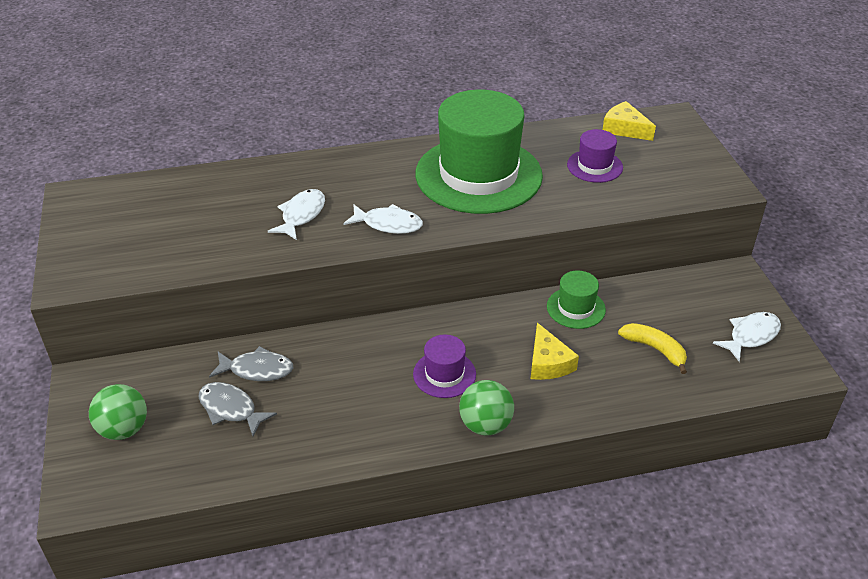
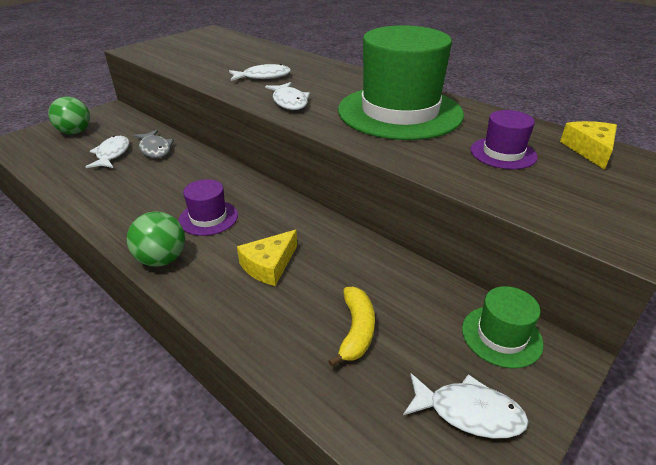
camera: 55 degrees right, 5 degrees down
grey fish [198,382,277,436] -> white fish [86,136,129,168]
green hat [547,271,606,329] -> green hat moved to [462,286,544,368]

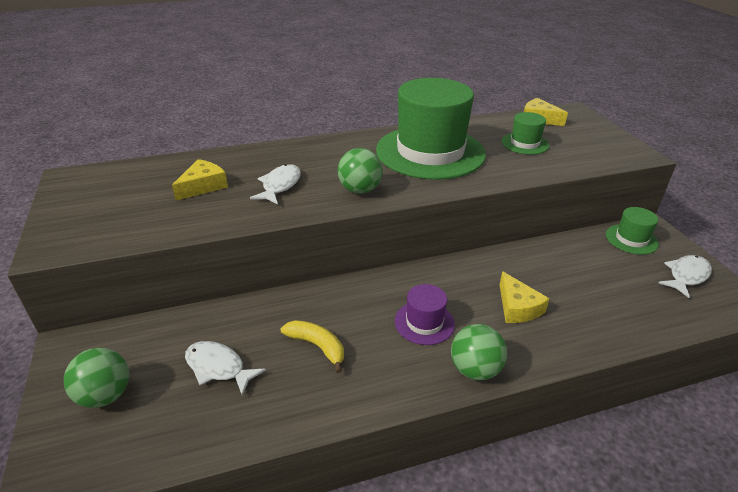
camera: 60 degrees left, 0 degrees up
grey fish [133,130,174,158] -> none
white fish [265,82,310,110] -> green ball [337,148,383,194]
yellow banana [328,287,375,367] -> yellow banana moved to [280,320,344,373]
purple hat [471,110,538,169] -> green hat [501,112,549,155]
none -> yellow cheese [172,159,228,201]

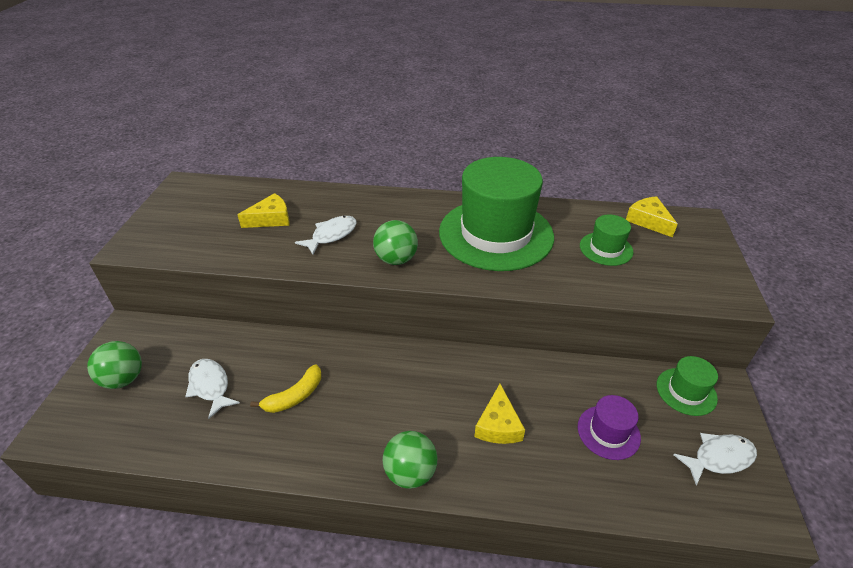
camera: 25 degrees right, 5 degrees up
yellow banana [280,320,344,373] -> yellow banana turned 75 degrees clockwise [250,364,321,413]
purple hat [395,284,455,345] -> purple hat moved to [578,395,641,460]

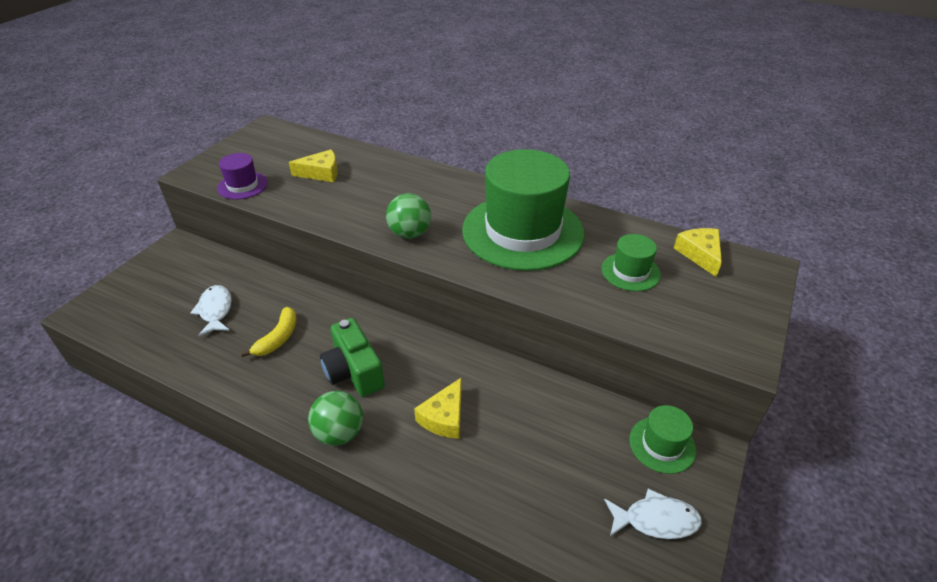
camera: 20 degrees right, 0 degrees up
green ball [87,341,142,389] -> none
yellow banana [250,364,321,413] -> yellow banana turned 45 degrees counterclockwise [241,307,297,357]
white fish [295,216,357,255] -> none
purple hat [578,395,641,460] -> purple hat moved to [217,153,268,200]
none -> green camera [320,318,385,397]

